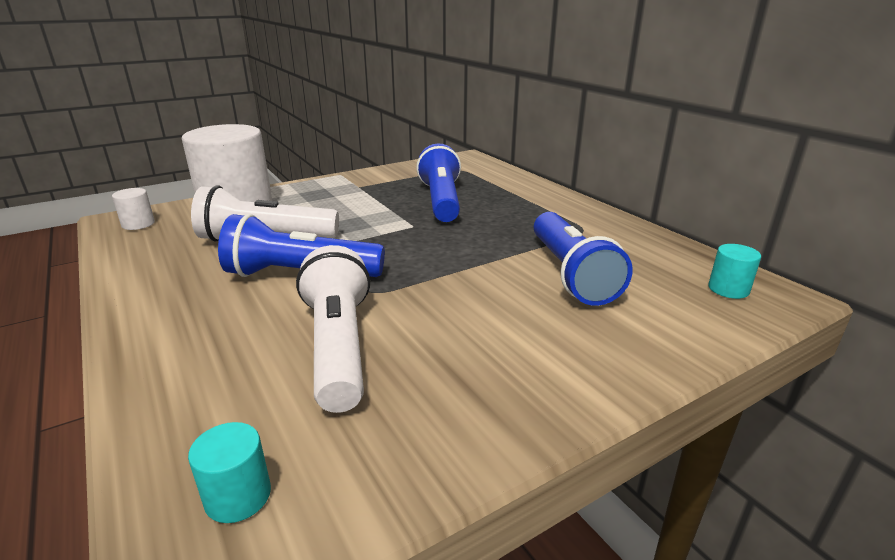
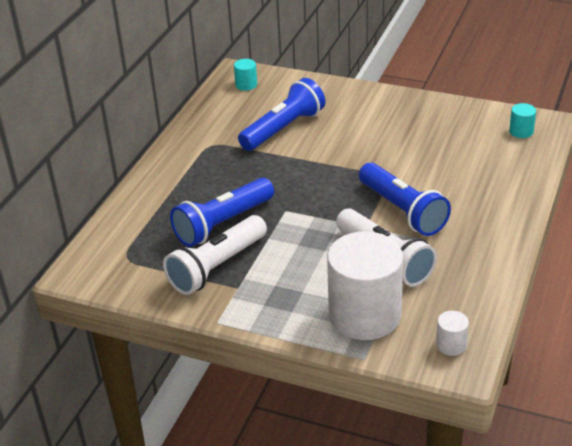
camera: 125 degrees left, 10 degrees up
white flashlight [296,245,370,413] -> white flashlight moved to [163,215,267,295]

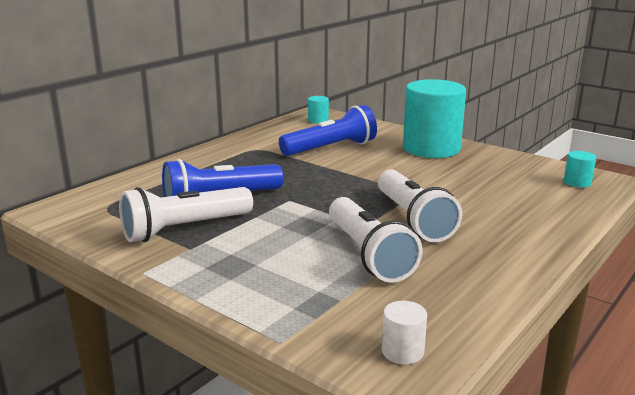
camera: 15 degrees right, 15 degrees down
white cylinder [327,231,403,340] -> none
blue flashlight [359,163,451,236] -> white flashlight [378,169,462,242]
none -> turquoise cylinder [403,79,466,158]

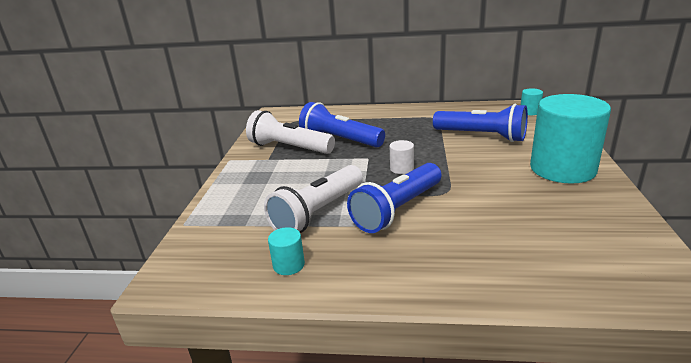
camera: 60 degrees right, 5 degrees up
white flashlight [378,169,462,242] -> blue flashlight [347,163,441,233]
white cylinder [382,301,427,364] -> white cylinder moved to [390,140,414,174]
turquoise cylinder [564,151,596,187] -> turquoise cylinder moved to [268,227,305,275]

